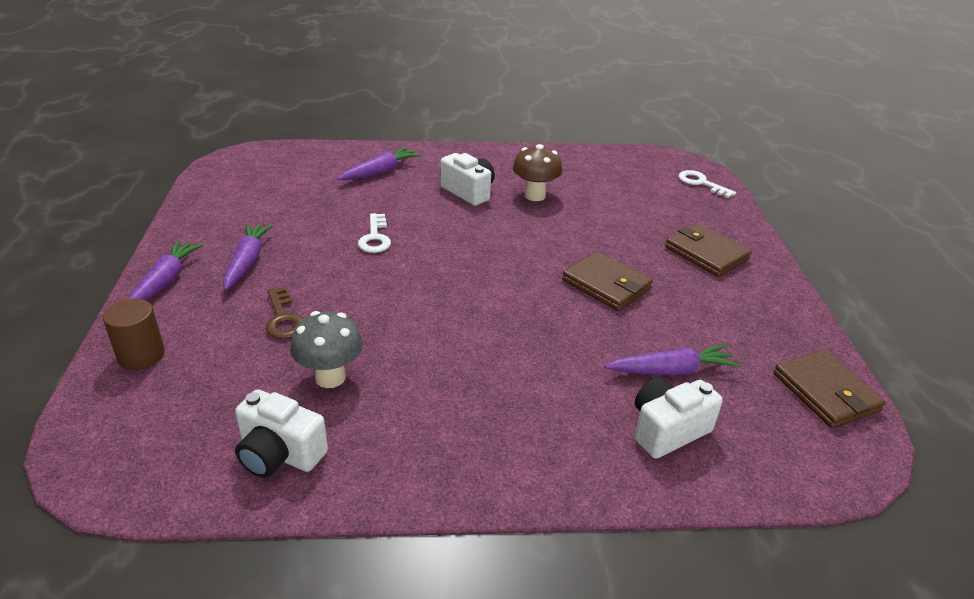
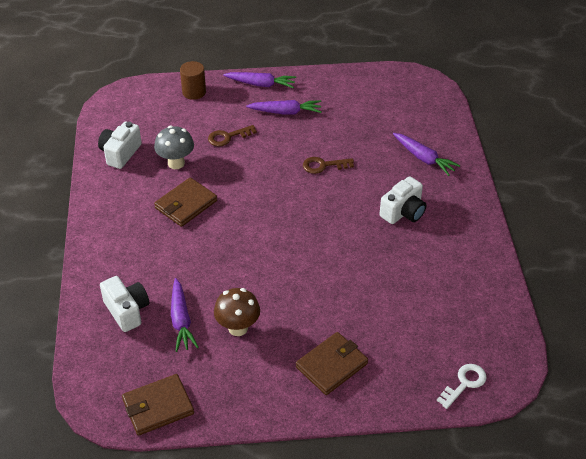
camera: 90 degrees right, 10 degrees up
white key [358,213,391,253] -> brown key [303,157,354,174]
brown mushroom [513,144,562,201] -> brown mushroom moved to [214,288,260,336]
brown wallet [562,251,653,311] -> brown wallet moved to [154,177,217,227]

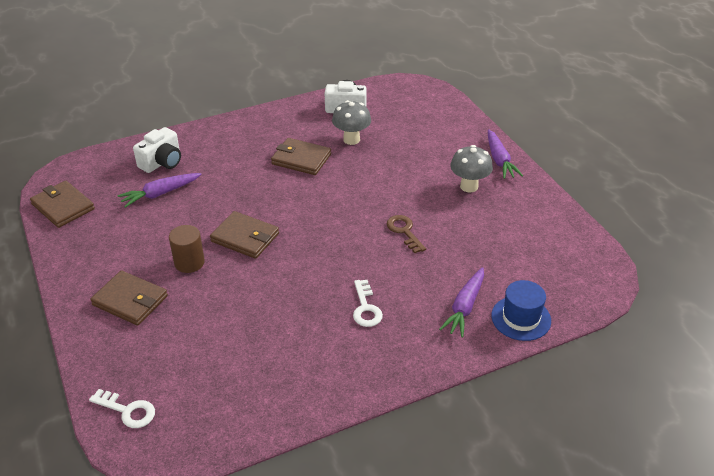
camera: 70 degrees right, 5 degrees down
brown cylinder [180,61,206,100] -> brown cylinder moved to [169,225,205,273]
brown key [208,125,257,146] -> none
brown mushroom [214,288,260,336] -> none
purple carrot [246,100,321,115] -> grey mushroom [450,145,493,192]
white camera [380,176,426,224] -> white key [353,280,383,327]
none -> brown wallet [210,211,279,259]
none -> blue hat [491,280,551,341]

